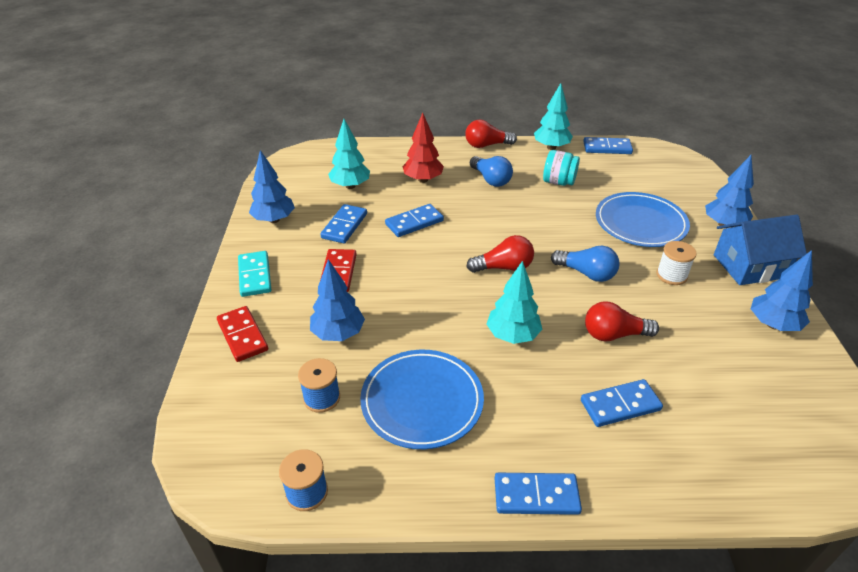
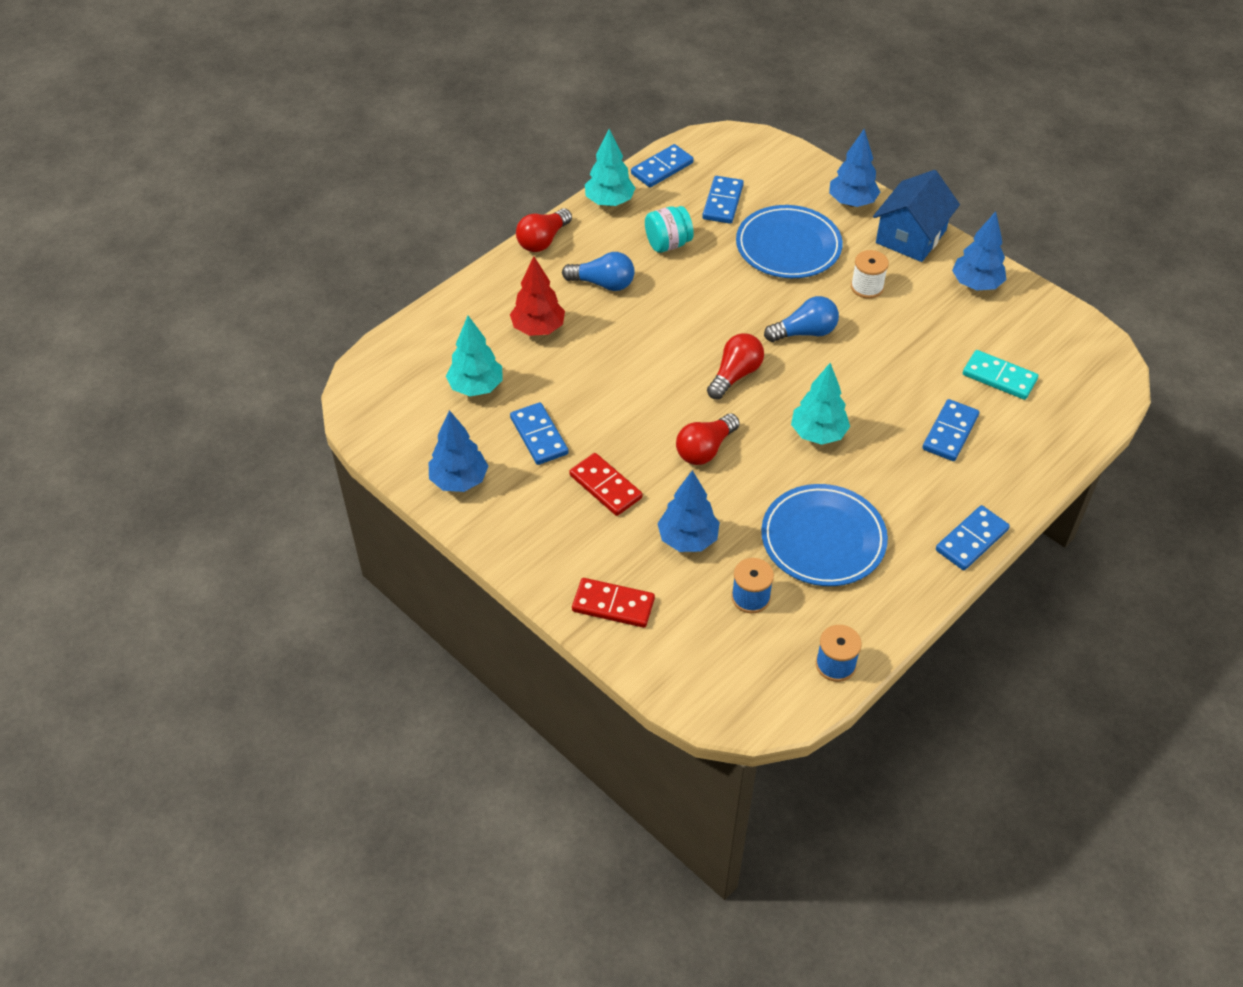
camera: 45 degrees left, 10 degrees up
turquoise domino [238,251,272,297] -> turquoise domino moved to [963,350,1038,400]
blue domino [385,204,444,237] -> blue domino moved to [702,176,744,224]
red light bulb [585,301,659,342] -> red light bulb moved to [676,414,740,465]

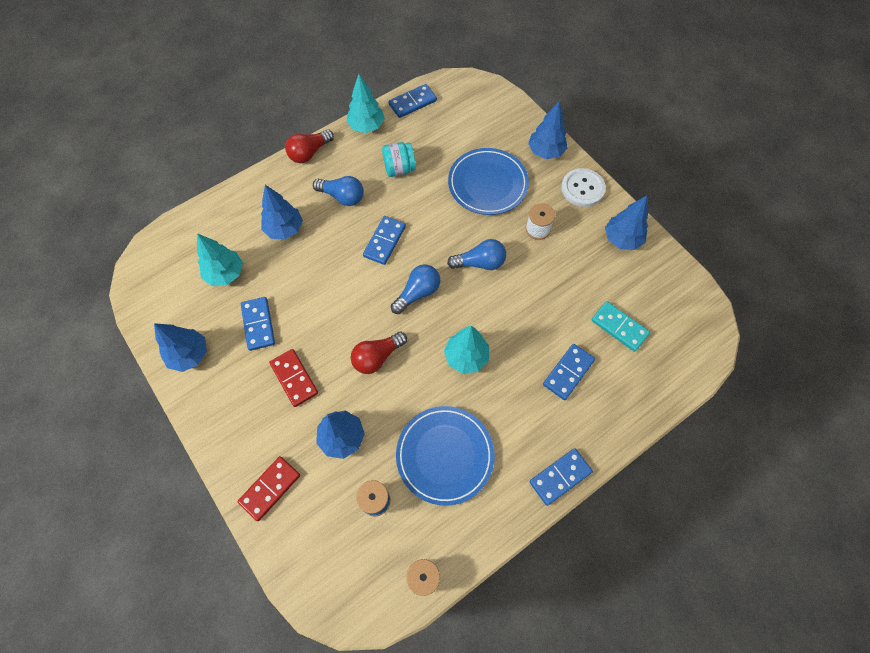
camera: 10 degrees right, 15 degrees up
red tree [510,256,565,336] -> blue tree [261,185,303,240]
red domino [572,578,655,628] -> red domino turned 75 degrees counterclockwise [237,456,300,521]
blue domino [702,176,744,224] -> blue domino moved to [363,216,406,265]
red light bulb [707,333,764,399] -> blue light bulb [391,264,440,314]
blue house [873,170,960,262] -> white button [561,168,606,207]

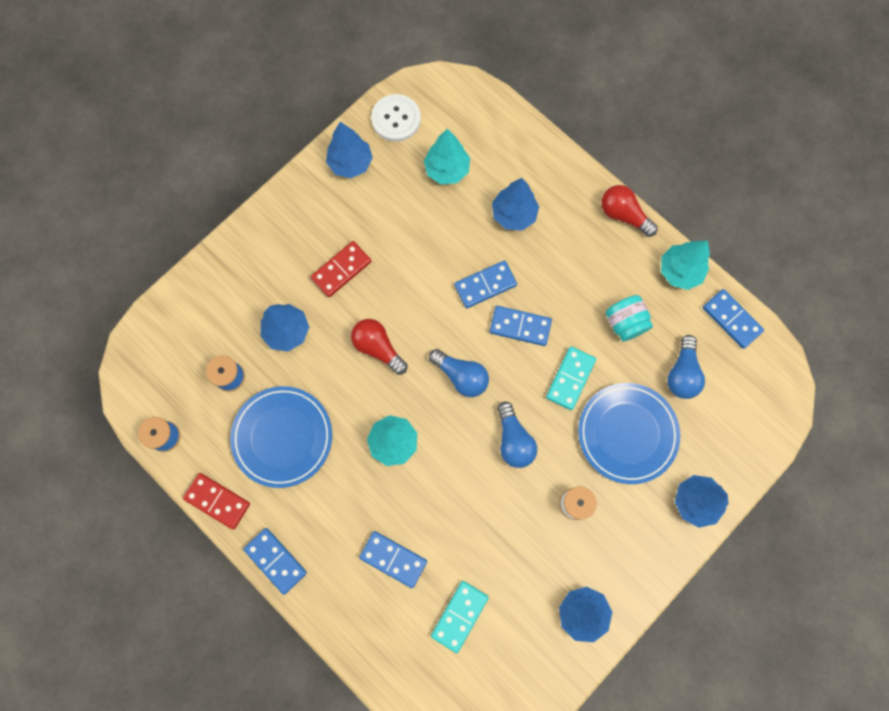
camera: 80 degrees right, 10 degrees up
red domino [237,456,300,521] -> red domino moved to [183,473,250,529]
blue domino [241,297,275,351] -> blue domino moved to [454,261,517,308]
blue light bulb [313,176,364,206] -> blue light bulb moved to [667,335,705,399]
white button [561,168,606,207] -> white button moved to [371,94,421,142]
none -> turquoise domino [546,346,596,410]

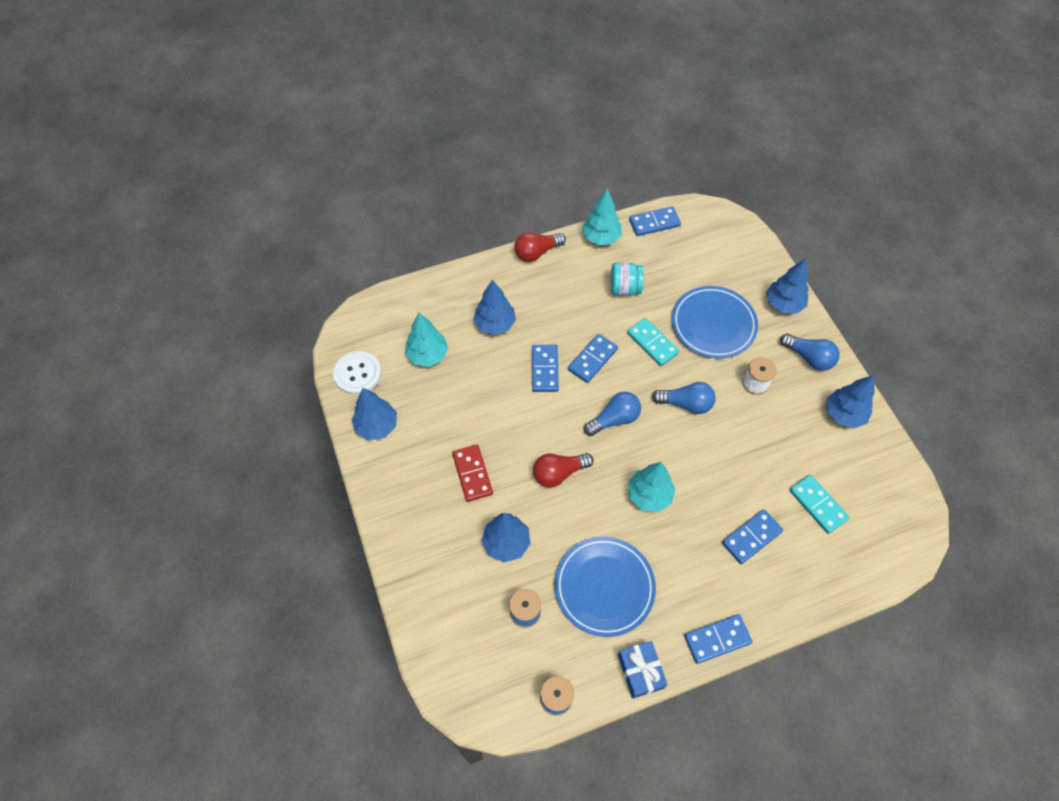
camera: 65 degrees left, 15 degrees down
red domino [183,473,250,529] -> blue gift [618,641,668,699]
blue light bulb [667,335,705,399] -> blue light bulb moved to [780,333,840,371]

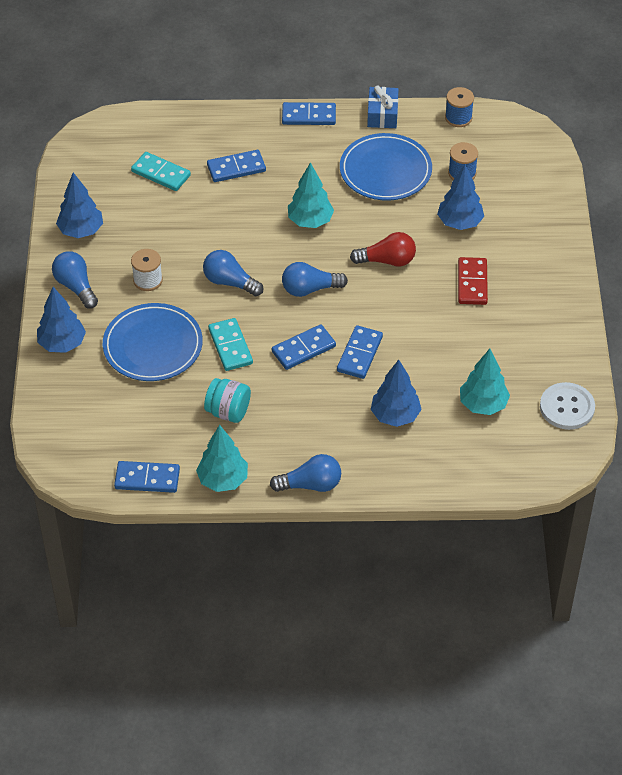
camera: 160 degrees left, 10 degrees down
blue tree [352,388,397,440] -> none
red light bulb [514,232,566,262] -> blue light bulb [270,454,341,492]
turquoise domino [790,475,849,534] -> turquoise domino turned 45 degrees counterclockwise [131,152,191,191]

